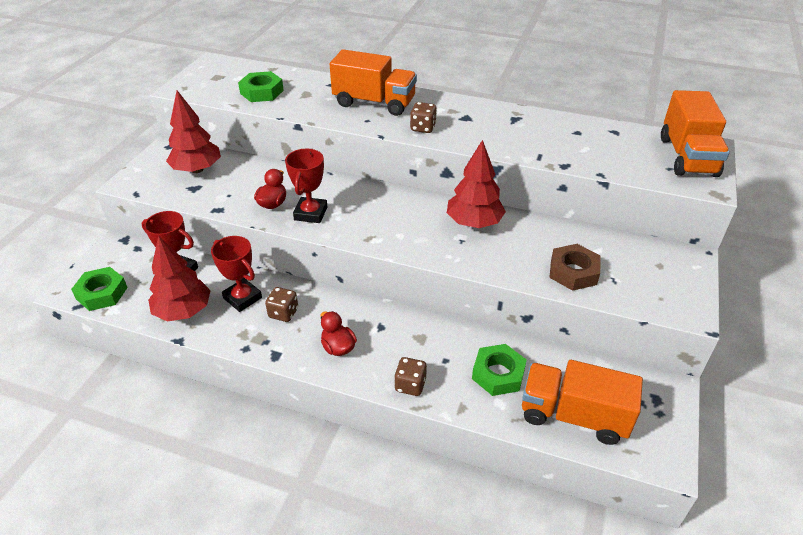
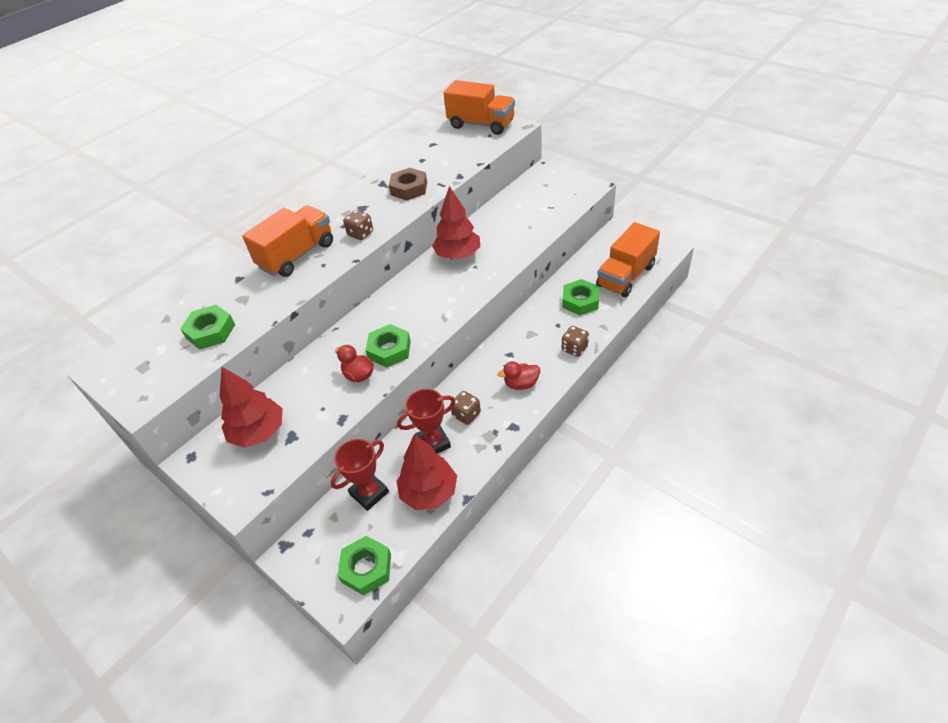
camera: 65 degrees left, 5 degrees up
red trophy [285,149,327,223] -> green nut [366,324,411,368]
brown nut [549,244,601,291] -> brown nut moved to [389,168,427,201]

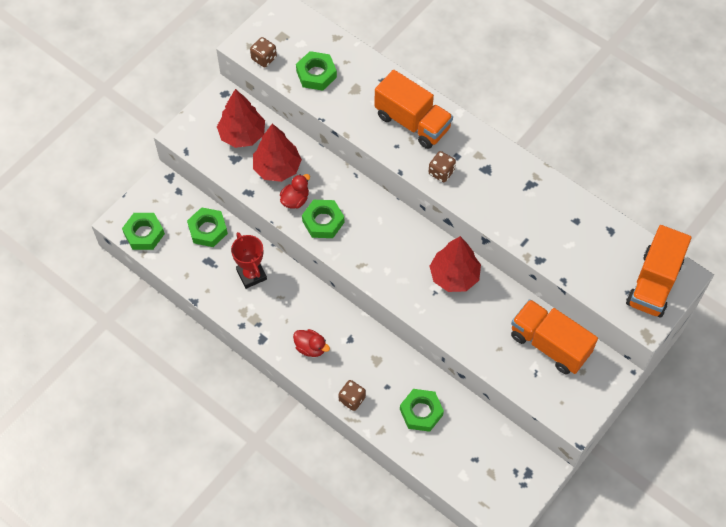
camera: 85 degrees right, 15 degrees up
red trophy [331,439,389,511] -> green nut [187,207,228,247]
brown nut [389,168,427,201] -> none
red tree [396,434,457,510] -> red tree moved to [253,124,302,182]
brown dice [450,391,481,425] -> brown dice moved to [250,37,277,67]
red duck [497,361,540,390] -> red duck turned 135 degrees clockwise [293,329,330,357]
orange truck [596,222,660,297] -> orange truck moved to [511,299,598,374]

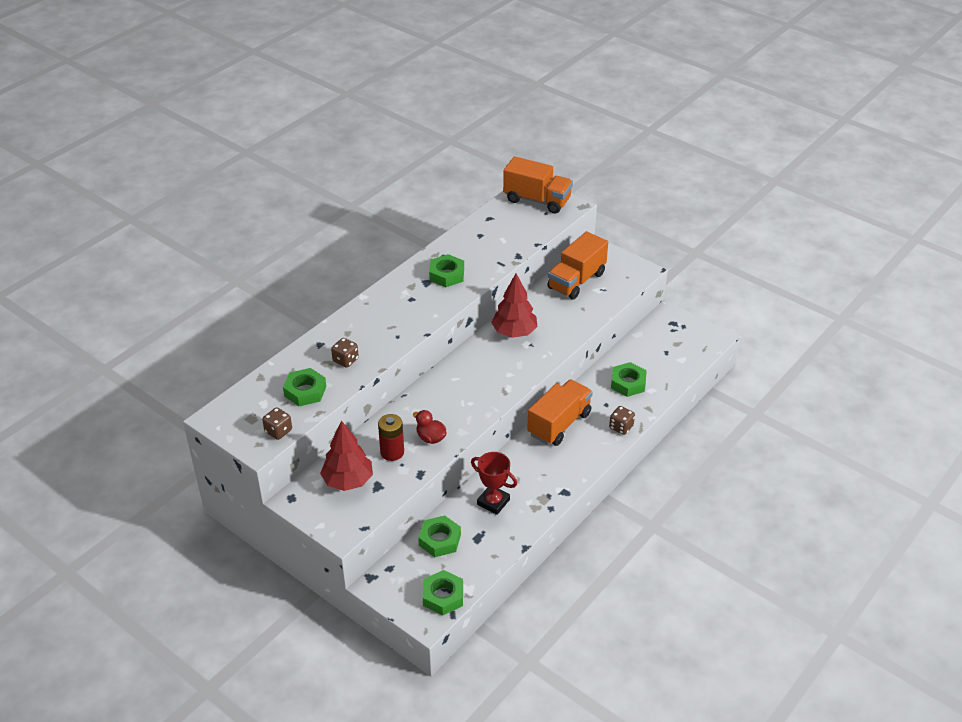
camera: 90 degrees left, 20 degrees down
red trophy [231,232,267,289] -> red trophy turned 60 degrees clockwise [471,452,517,515]
red tree [253,124,302,182] -> red battery [378,414,404,461]
red duck [293,329,330,357] -> none
green nut [302,200,344,238] -> green nut moved to [429,254,464,287]
orange truck [374,70,453,149] -> orange truck moved to [527,379,593,446]
brown dice [428,151,456,182] -> brown dice moved to [331,338,359,368]

